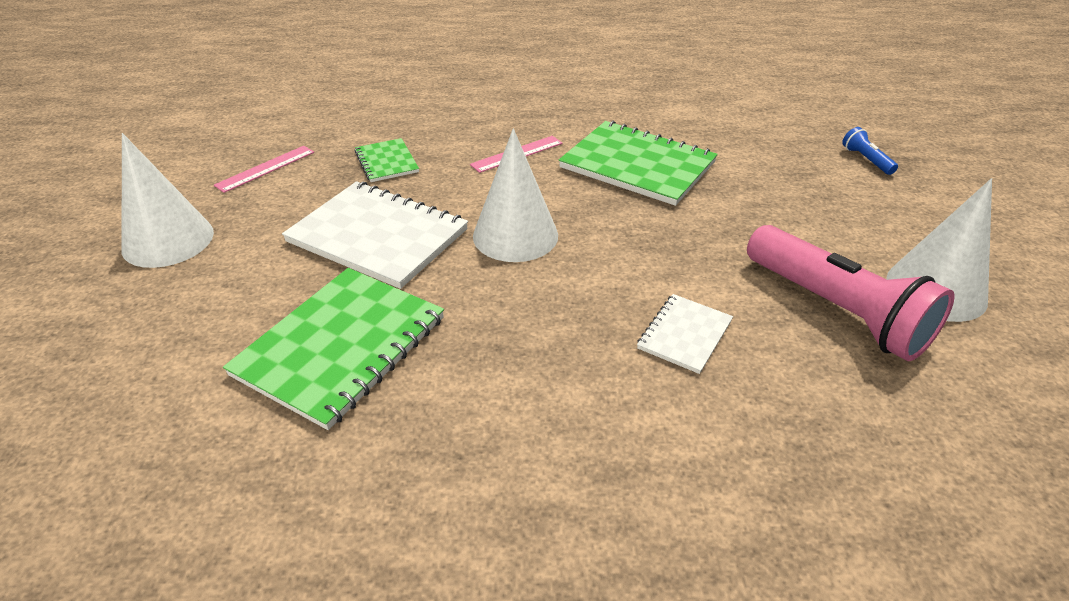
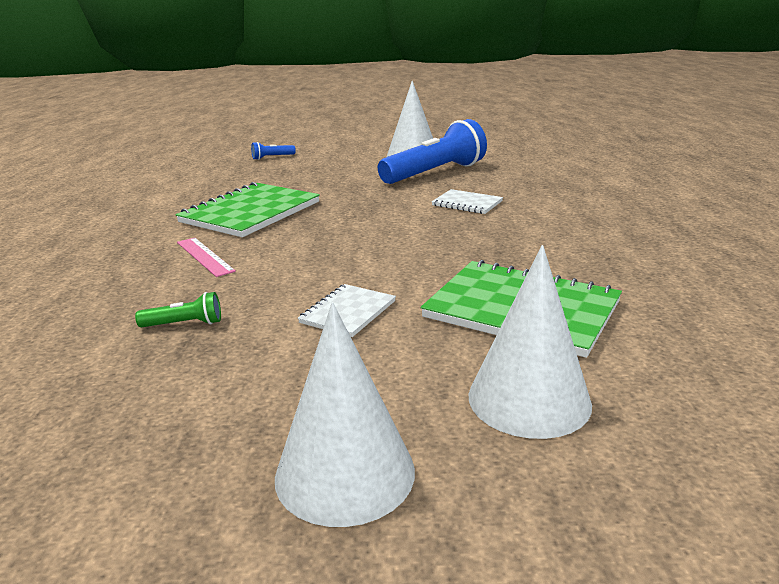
camera: 90 degrees left, 15 degrees down
pink ruler [214,146,314,193] -> none
white notebook [282,181,468,289] -> white notebook [298,284,396,337], size x0.51
green notebook [354,138,419,182] -> green flashlight [135,292,221,327]
white cone [473,128,558,262] -> white cone moved to [469,245,592,439]
pink flashlight [747,225,955,361] -> blue flashlight [378,119,487,184]

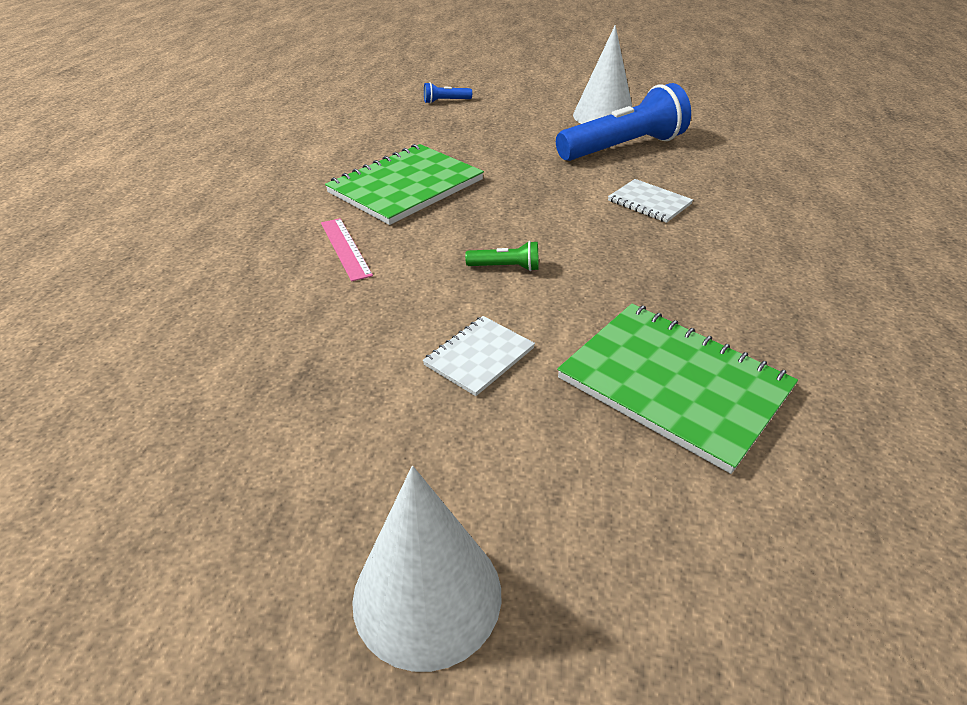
camera: 10 degrees right, 15 degrees up
green flashlight [135,292,221,327] -> green flashlight moved to [465,241,539,271]
white cone [469,245,592,439] -> none

